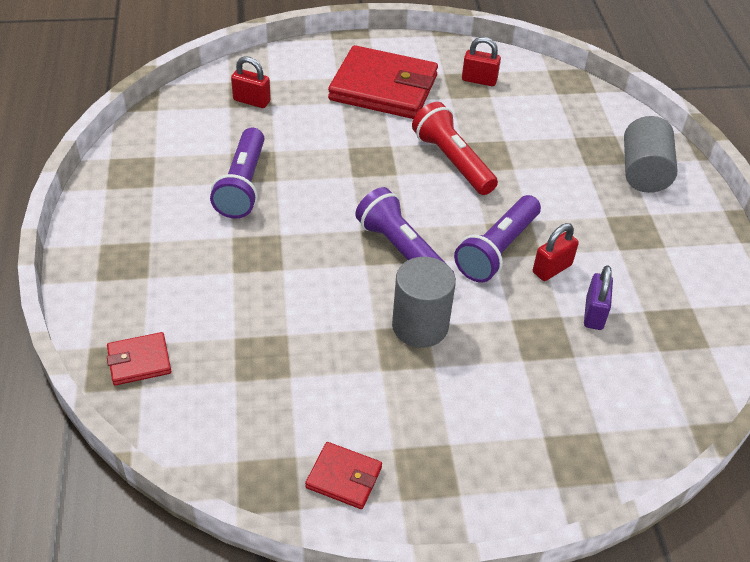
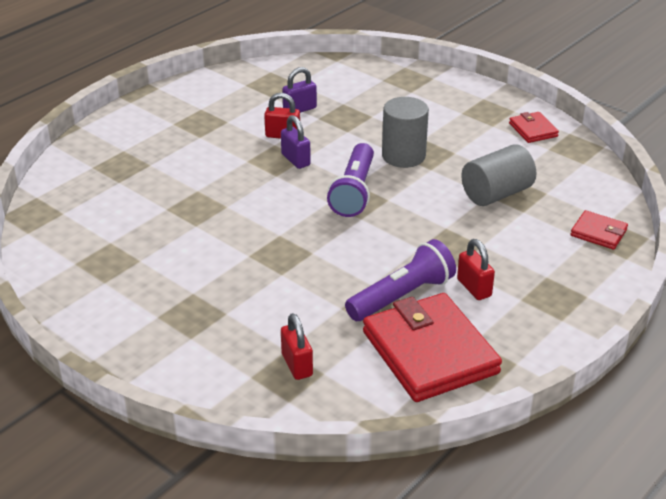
camera: 130 degrees left, 10 degrees down
red wallet [328,45,438,119] -> red wallet moved to [363,293,502,402]
red flashlight [412,102,498,195] -> none
purple flashlight [454,195,541,282] -> purple padlock [281,115,311,169]
red padlock [462,37,501,86] -> red padlock moved to [457,239,495,300]
grey cylinder [624,116,677,193] -> grey cylinder moved to [461,144,536,206]

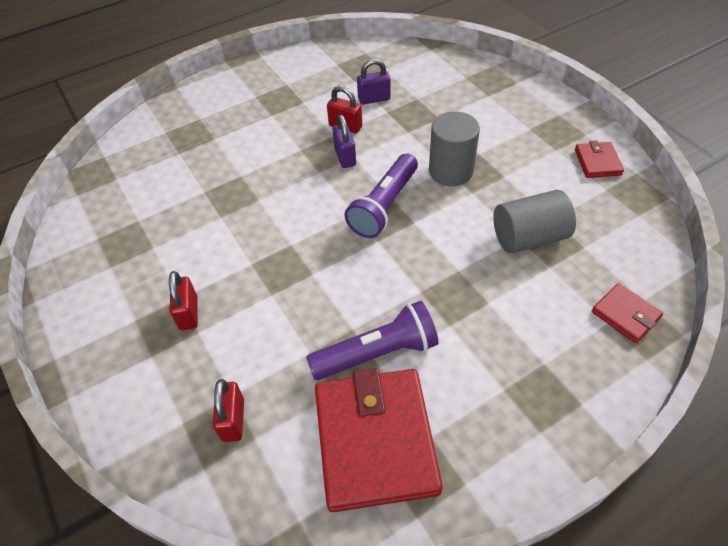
camera: 20 degrees right, 15 degrees up
red padlock [457,239,495,300] -> red padlock moved to [169,271,198,330]

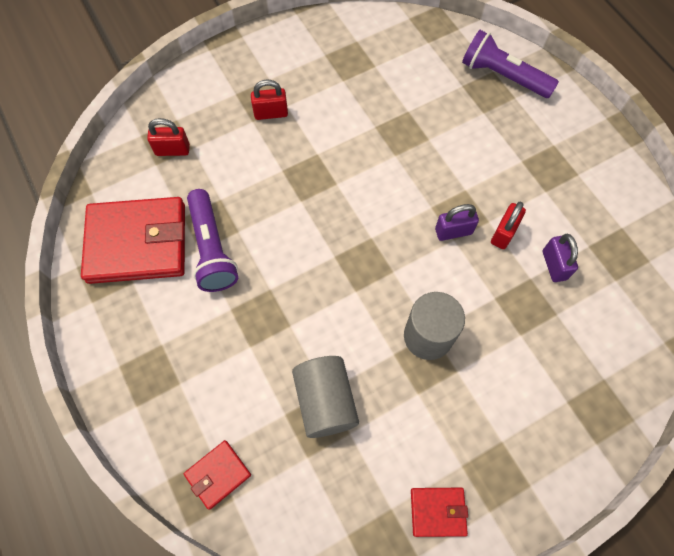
camera: 90 degrees right, 15 degrees up
purple flashlight [344,153,418,238] -> purple flashlight moved to [462,30,559,98]

